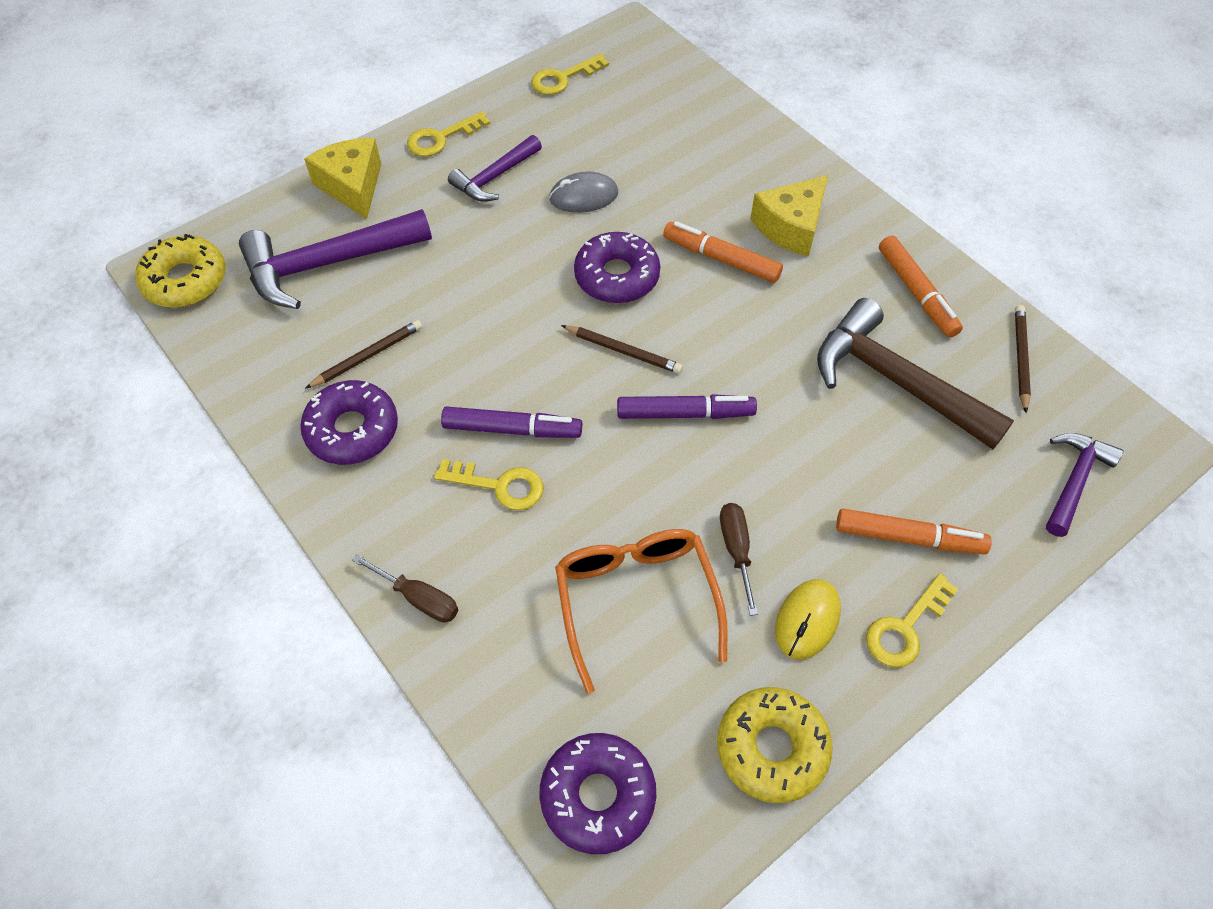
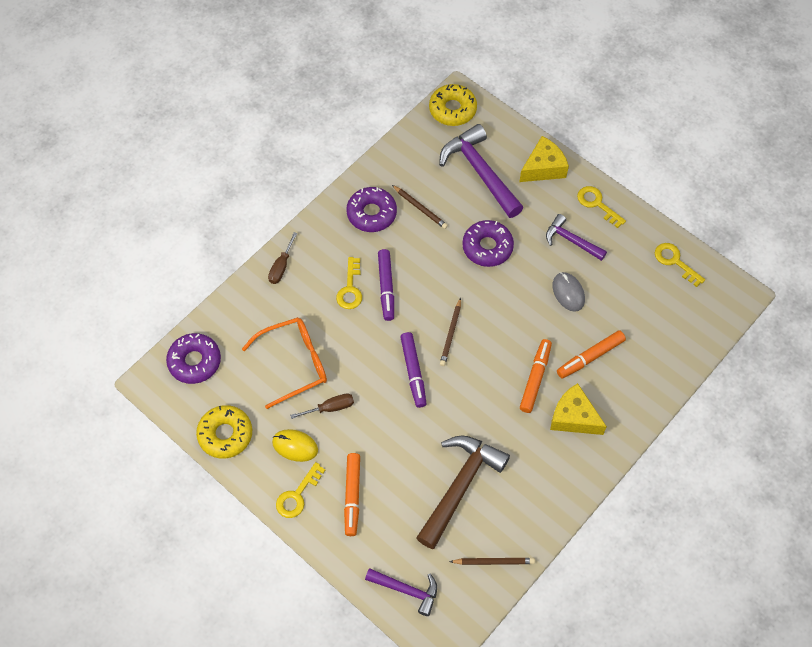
camera: 80 degrees right, 5 degrees up
purple donut [574,232,660,303] -> purple donut moved to [462,220,514,267]
yellow key [866,573,959,667] -> yellow key turned 90 degrees counterclockwise [276,462,325,518]
orange marker [879,235,963,338] -> orange marker moved to [557,330,626,378]

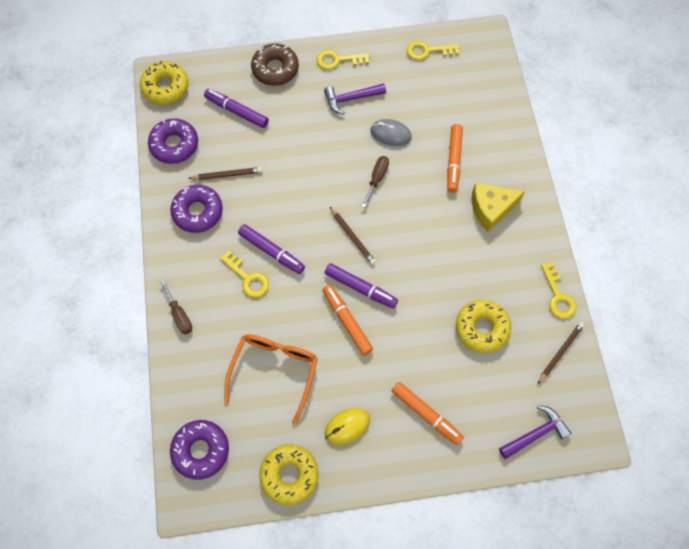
camera: 50 degrees left, 5 degrees up
yellow key [276,462,325,518] -> yellow key moved to [541,262,576,319]
brown screwdriver [290,393,354,419] -> brown screwdriver moved to [362,156,389,207]
brown hammer [416,435,510,549] -> yellow donut [456,300,511,353]
purple hammer [439,124,524,218] -> purple marker [204,89,269,128]
purple donut [462,220,514,267] -> purple donut moved to [148,118,198,164]
yellow cheese [519,136,569,182] -> brown donut [251,44,299,86]
orange marker [520,339,552,413] -> orange marker moved to [323,284,373,356]

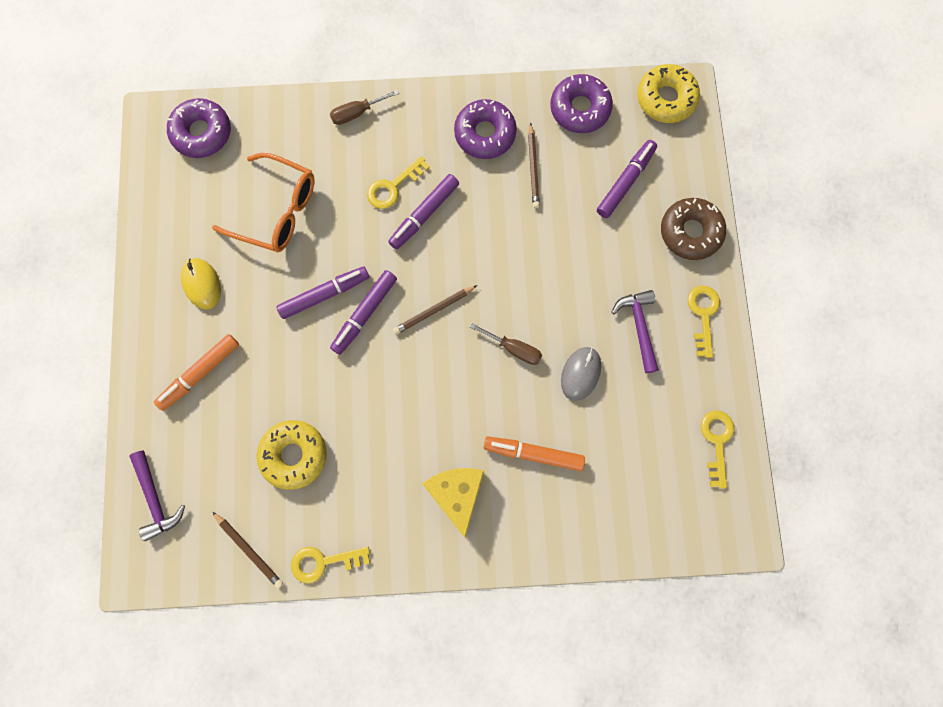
camera: 95 degrees right, 10 degrees up
yellow donut [259,444,319,505] -> none
orange marker [323,284,373,356] -> purple marker [276,267,369,319]

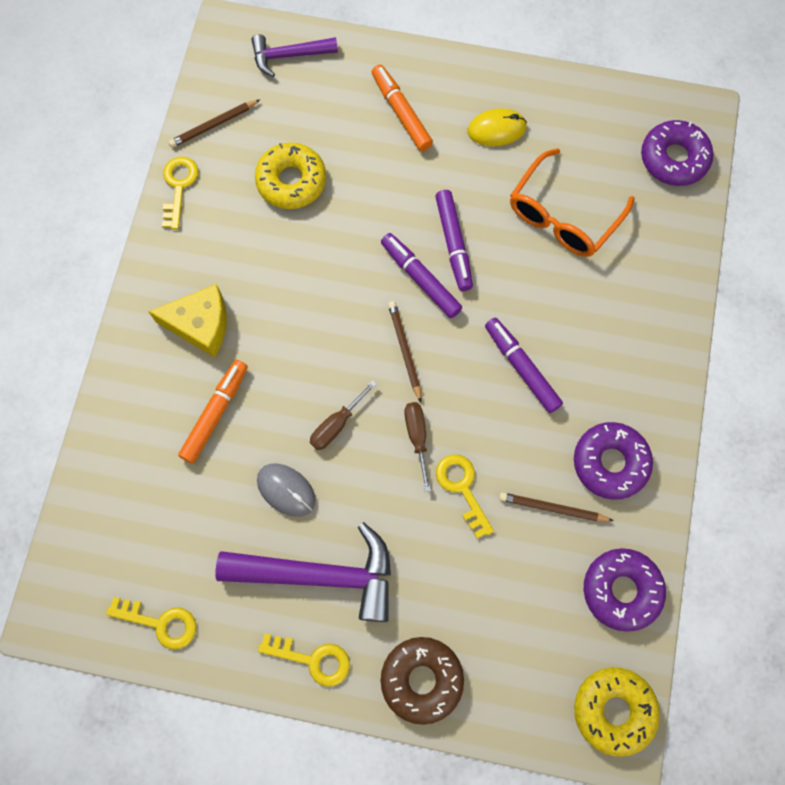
camera: 105 degrees right, 5 degrees down
brown screwdriver [330,90,399,125] -> brown screwdriver moved to [404,402,431,492]
yellow key [367,156,430,209] -> yellow key moved to [436,454,494,538]
purple marker [597,140,657,218] -> none
purple hammer [611,290,659,373] -> purple hammer [216,522,391,622], size x1.73

